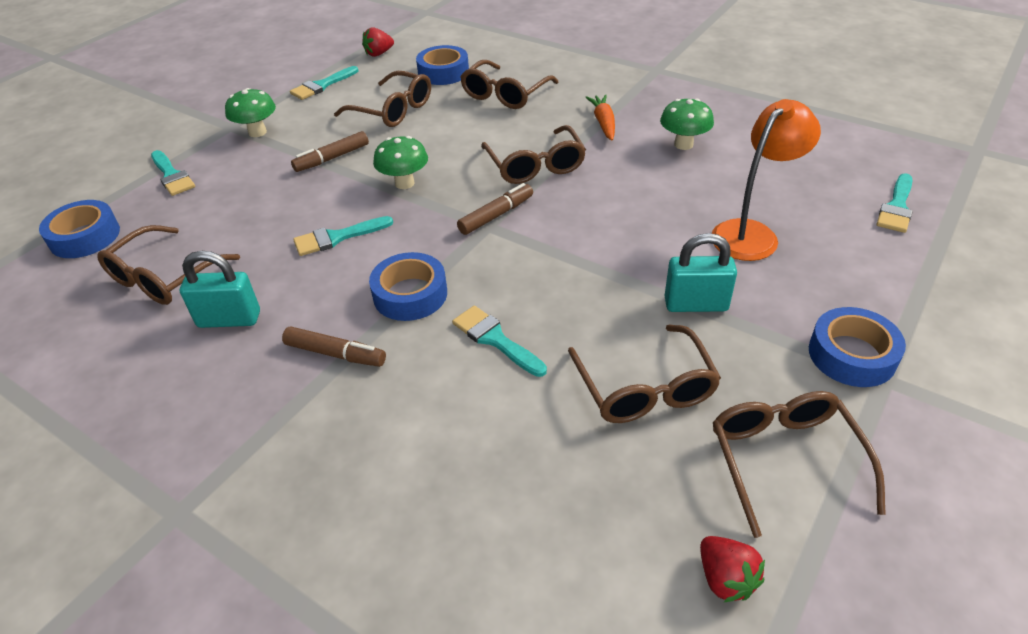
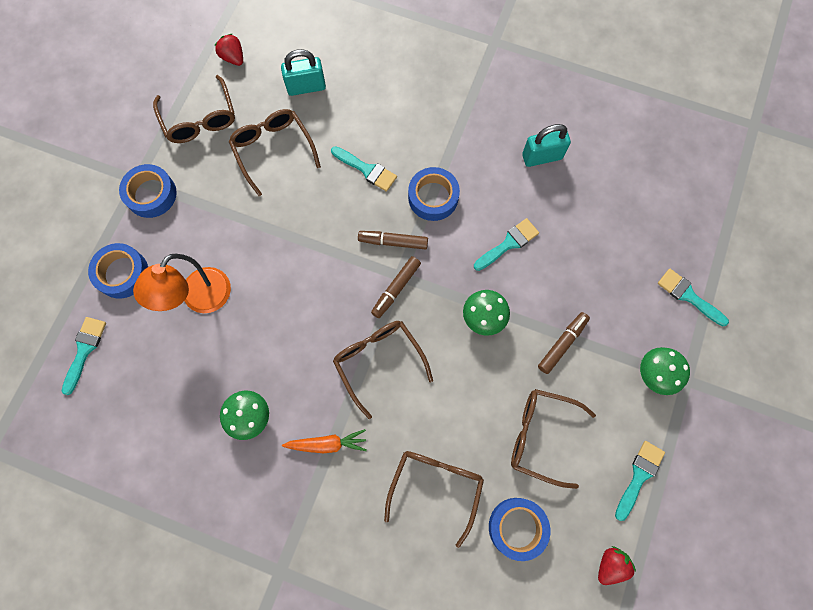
camera: 165 degrees right, 30 degrees up
blue tape [39,200,120,258] -> blue tape moved to [88,243,148,299]
brown glasses [97,225,240,305] -> none
brown marker [282,326,386,367] -> brown marker moved to [358,231,428,250]
orange carrot [585,94,615,140] -> orange carrot turned 75 degrees counterclockwise [282,429,367,454]
turquoise padlock [664,233,737,312] -> turquoise padlock moved to [281,49,326,96]

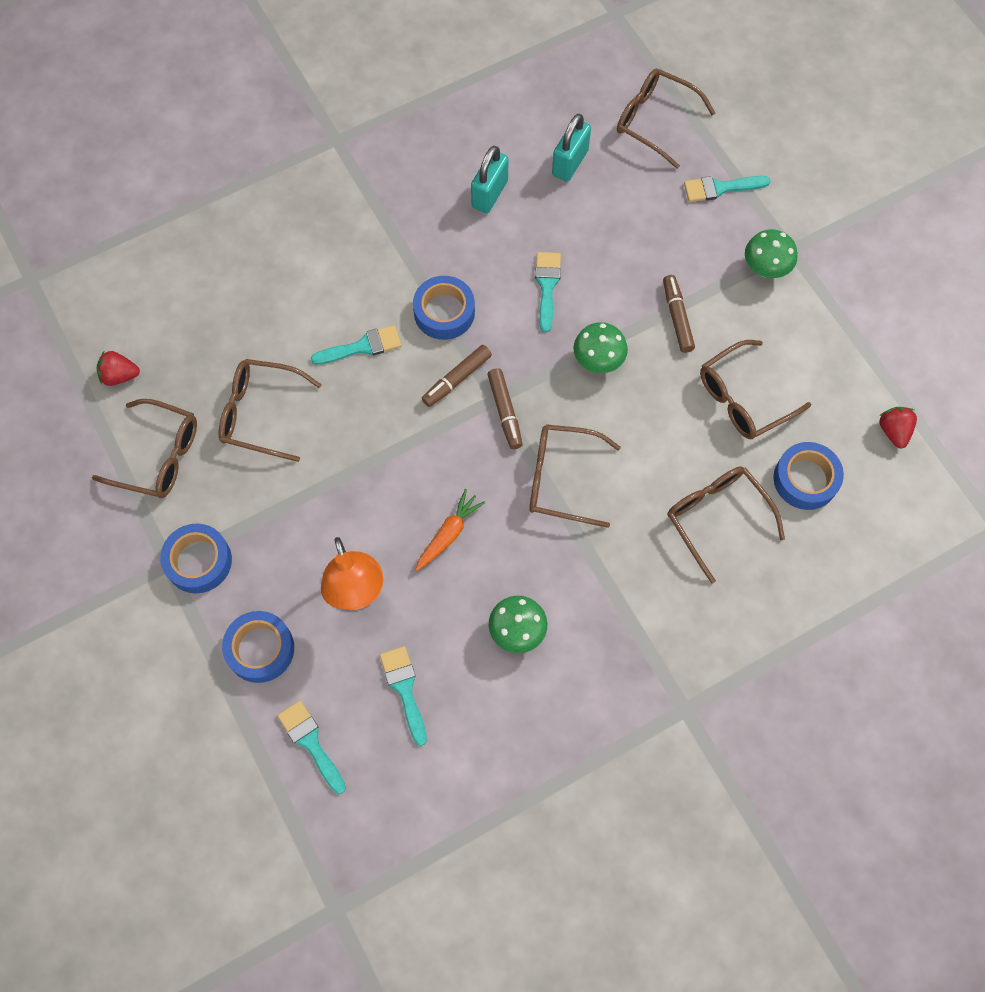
camera: 50 degrees left, 5 degrees down
turquoise padlock [281,49,326,96] -> turquoise padlock moved to [552,114,591,182]
orange carrot [282,429,367,454] -> orange carrot moved to [415,489,485,571]
turquoise brush [615,441,665,521] -> turquoise brush moved to [380,646,427,746]
none -> brown glasses [617,68,715,169]

